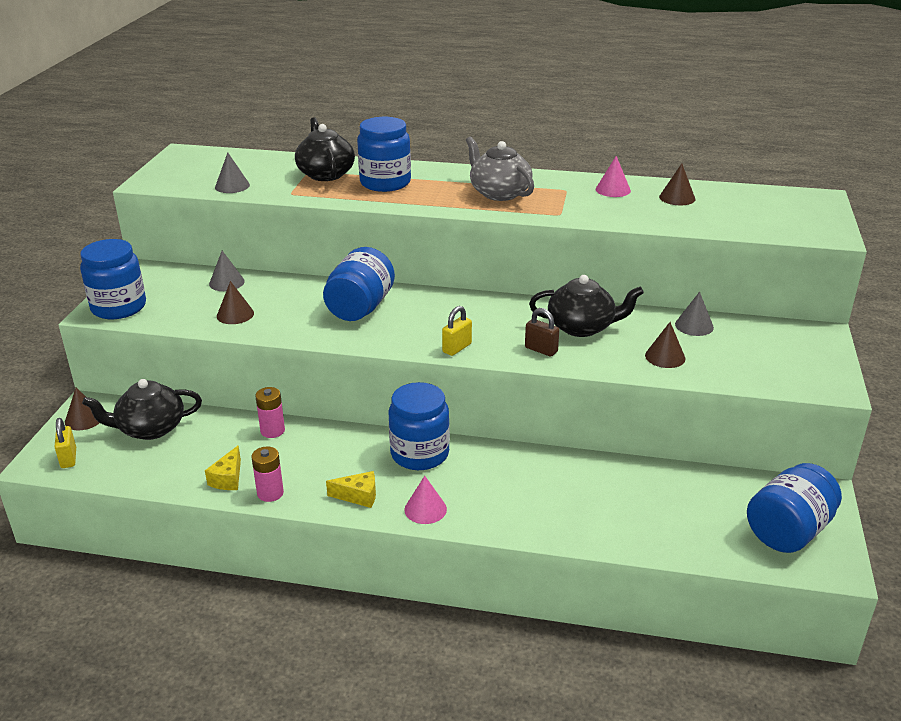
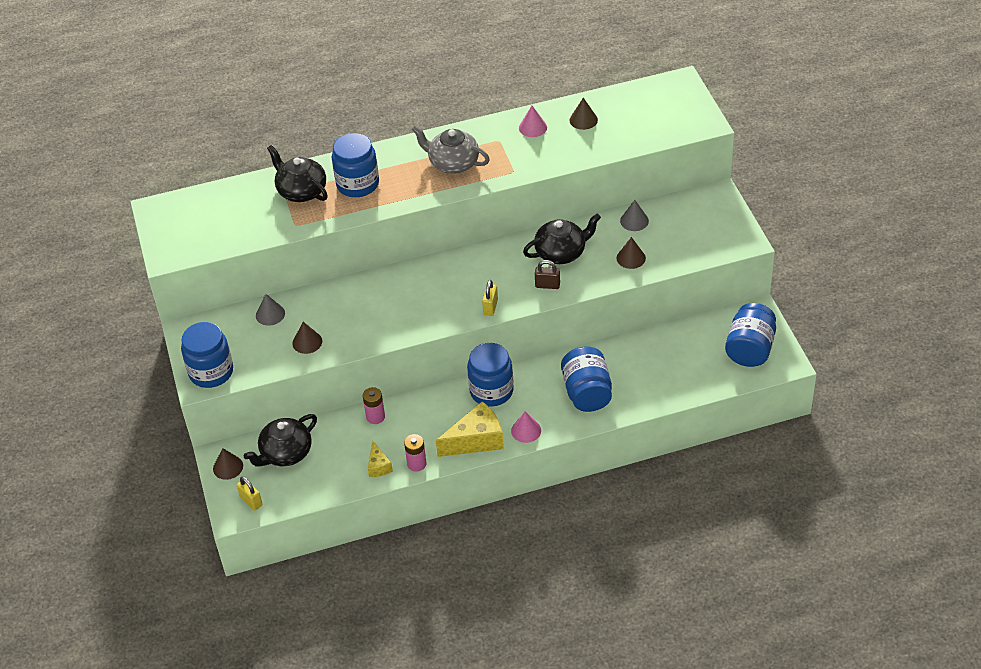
camera: 25 degrees left, 15 degrees up
grey cone [215,153,250,193] -> none
blue jar [323,247,395,321] -> blue jar moved to [561,346,612,412]
yellow cheese [326,471,376,508] -> yellow cheese [436,401,504,457], size x1.88

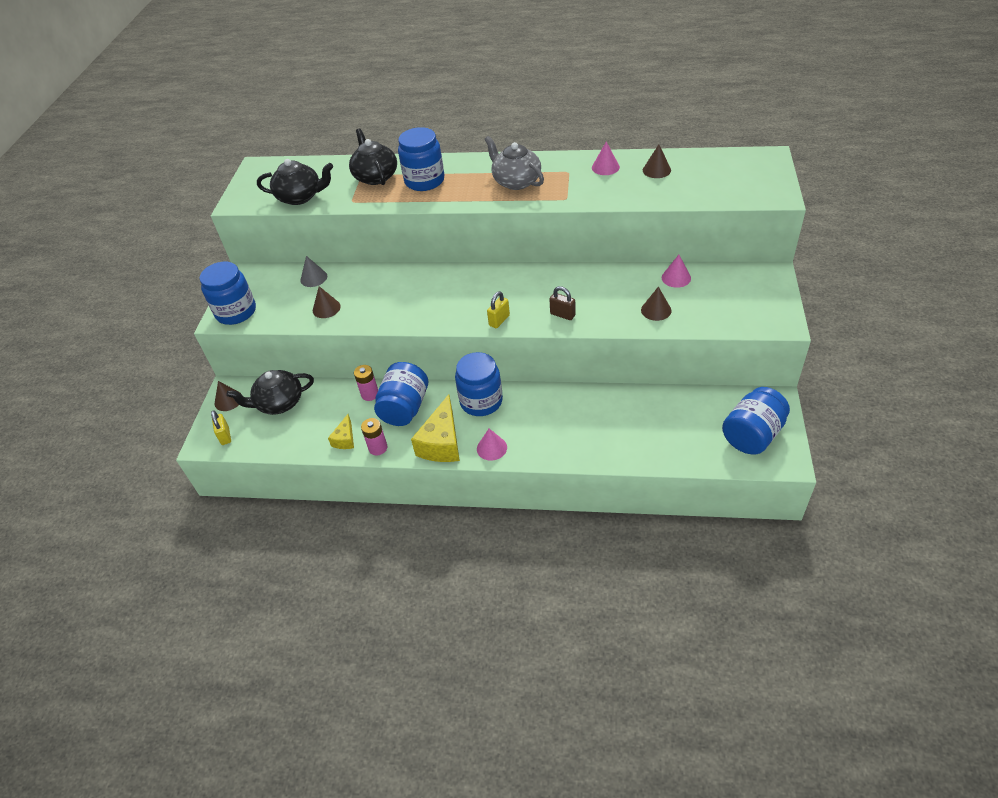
camera: 25 degrees right, 0 degrees up
yellow cheese [436,401,504,457] -> yellow cheese turned 105 degrees clockwise [411,394,460,462]
black teapot [523,213,601,264] -> black teapot moved to [257,159,333,205]
blue jar [561,346,612,412] -> blue jar moved to [374,362,428,426]
grey cone [620,200,649,231] -> pink cone [662,255,691,288]

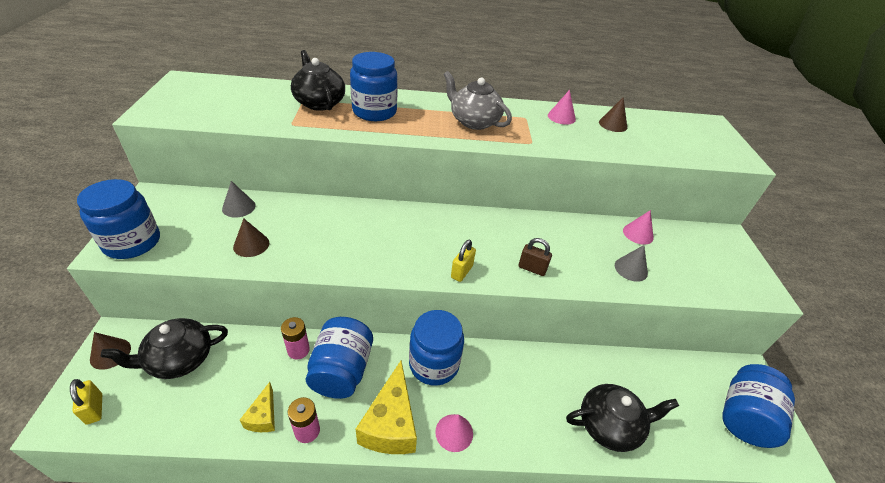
camera: 15 degrees left, 5 degrees down
black teapot [257,159,333,205] -> black teapot moved to [566,384,679,452]
brown cone [641,287,671,321] -> grey cone [615,245,648,282]

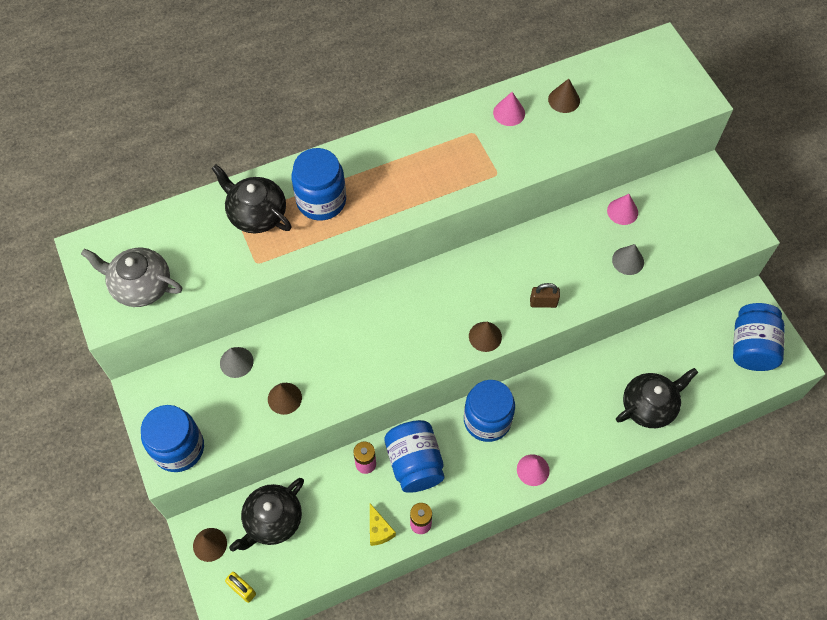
camera: 20 degrees left, 20 degrees up
yellow cheese [356,361,417,454] -> none
grey teapot [443,71,512,130] -> grey teapot moved to [81,248,182,307]
yellow padlock [451,240,476,282] -> brown cone [469,322,502,352]

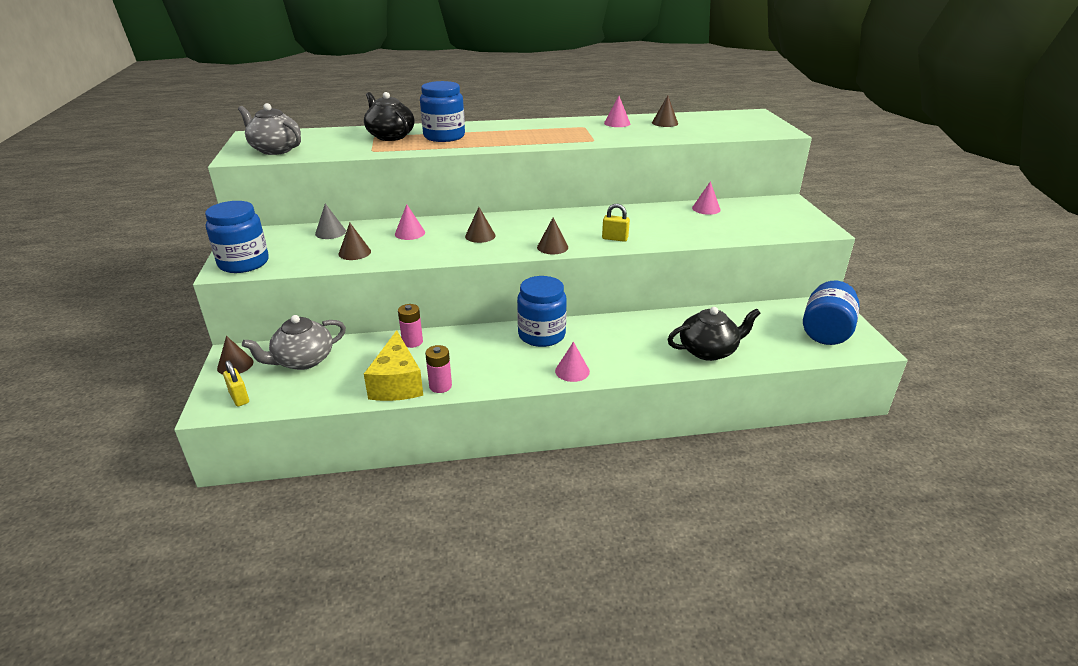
camera: 15 degrees right, 30 degrees down
black teapot [229,478,304,552] -> grey teapot [242,315,346,370]
yellow cheese [370,504,396,546] -> yellow cheese [364,330,423,401], size x1.88
blue jar [384,420,444,493] -> none
brown padlock [530,283,560,308] -> yellow padlock [602,204,630,242]
grey cone [612,244,644,275] -> none
none -> pink cone [395,204,425,240]
none -> brown cone [465,207,496,243]

